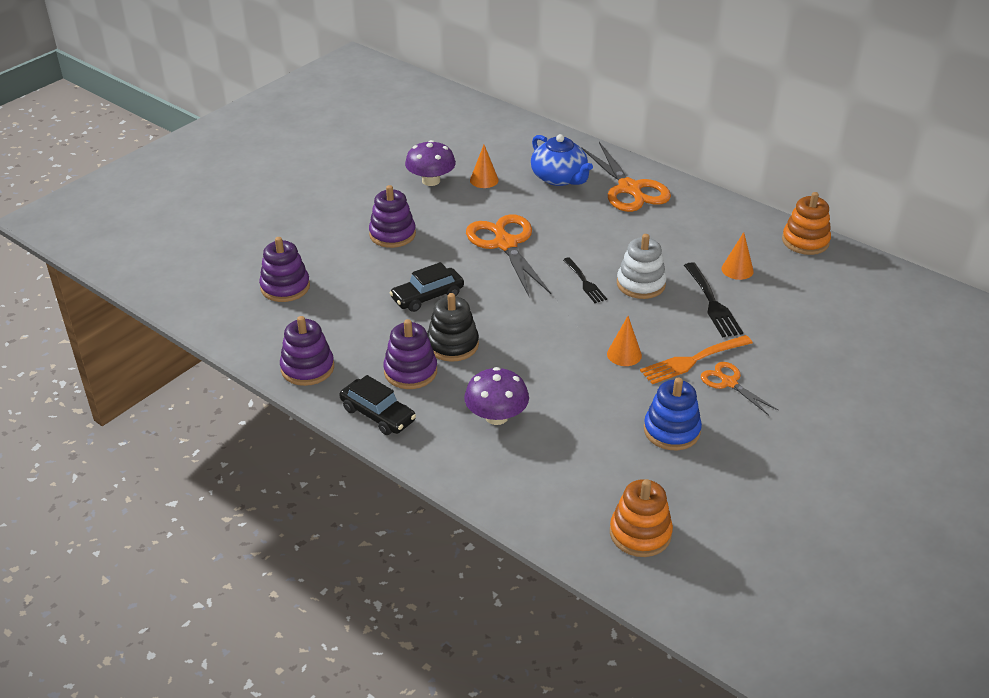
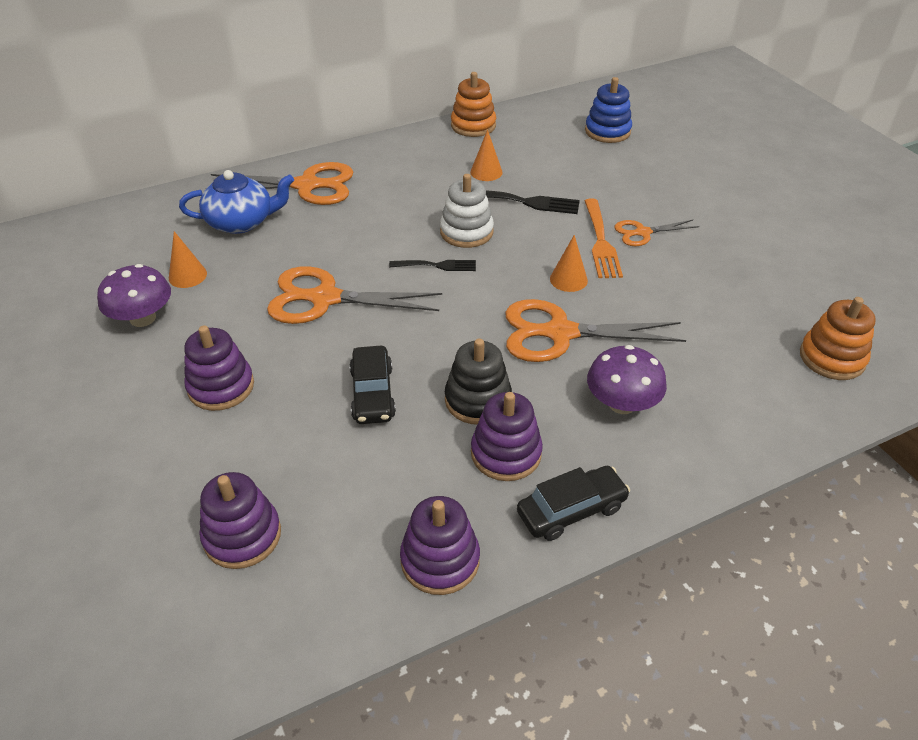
camera: 65 degrees left, 5 degrees up
blue stacking toy [644,378,702,450] -> blue stacking toy moved to [585,77,632,143]
none -> orange scissors [505,299,686,362]

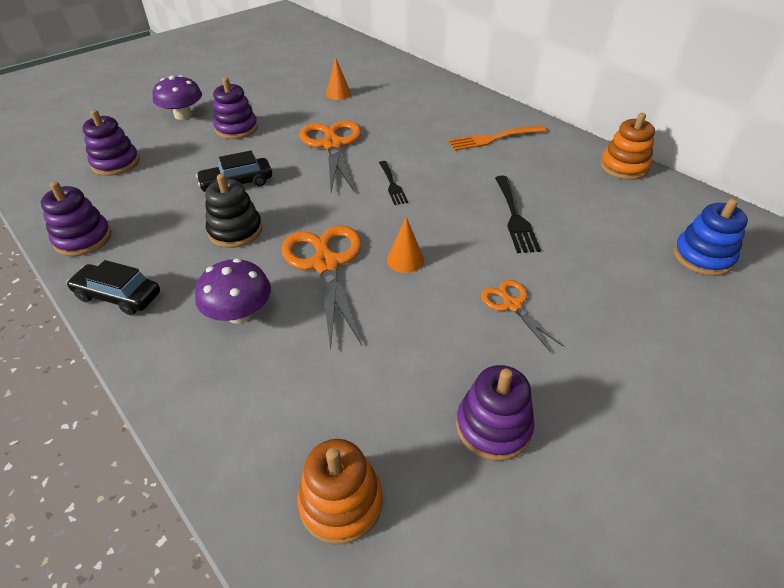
camera: 75 degrees right, 0 degrees up
purple mushroom [97,264,171,327] -> purple mushroom moved to [152,75,202,120]
blue teapot [179,170,294,234] -> none
orange scissors [211,162,353,205] -> none
white stacking toy [440,174,494,248] -> none
orange cone [470,130,503,181] -> none
purple stacking toy [471,392,543,481] -> purple stacking toy moved to [456,365,535,461]
black car [517,466,630,541] -> black car turned 150 degrees clockwise [66,260,160,315]
orange fork [585,199,623,278] -> orange fork moved to [448,125,546,151]

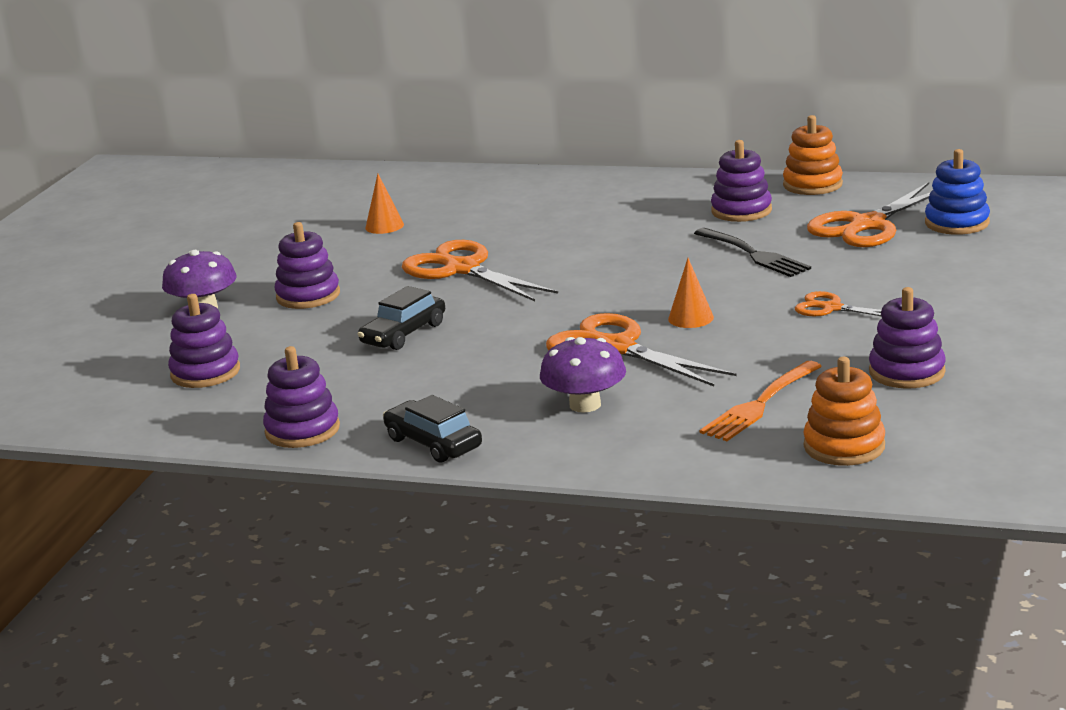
camera: 30 degrees left, 20 degrees down
black car [66,260,160,315] -> black car turned 60 degrees clockwise [383,395,482,463]
black stacking toy [205,174,262,248] -> none
black fork [379,161,408,205] -> none
orange fork [448,125,546,151] -> orange fork moved to [700,361,822,441]
none -> purple stacking toy [711,140,772,222]
none -> orange scissors [807,182,930,247]

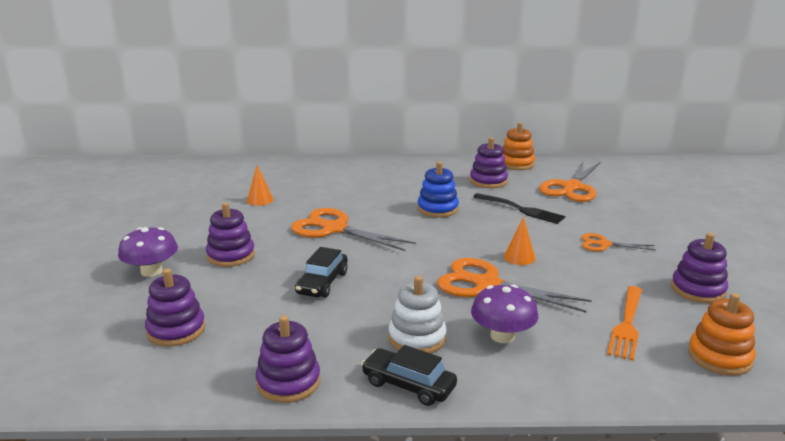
camera: 20 degrees left, 0 degrees up
blue stacking toy [925,149,990,235] -> blue stacking toy moved to [417,161,459,218]
none -> white stacking toy [388,276,447,353]

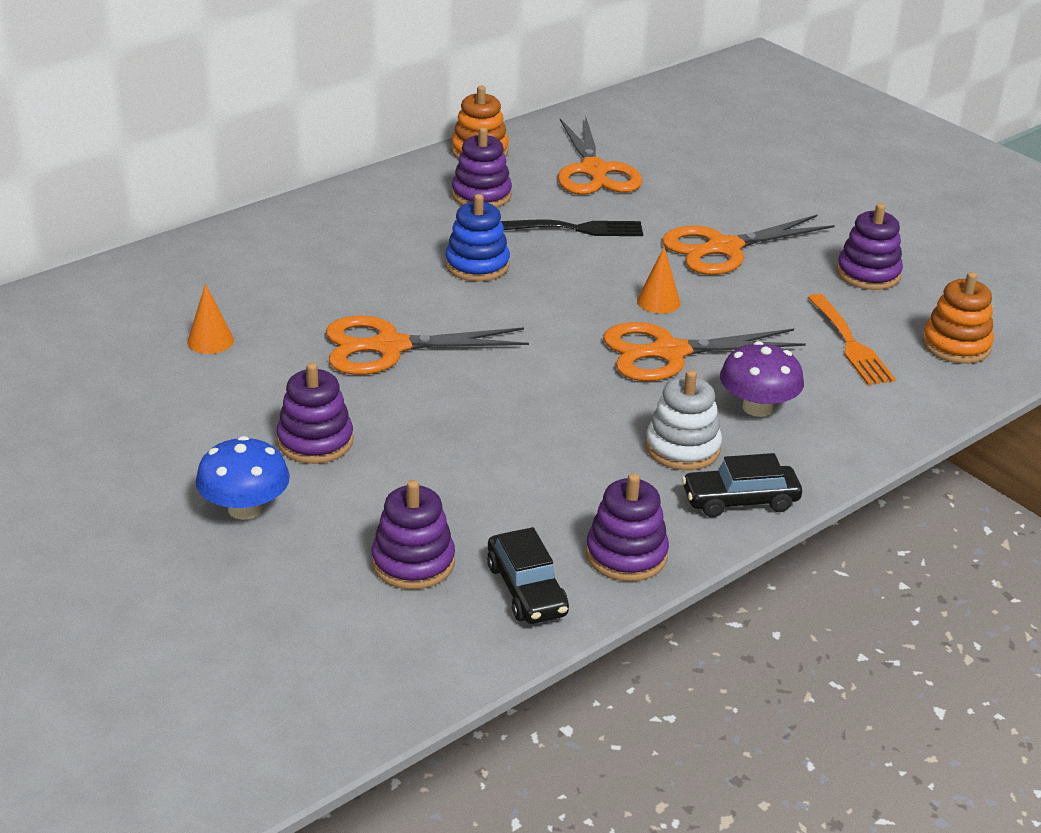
camera: 40 degrees left, 10 degrees up
purple mushroom [118,227,178,277] -> blue mushroom [196,436,290,520]
black car [295,247,348,298] -> black car moved to [487,527,569,624]
orange scissors [581,233,656,251] -> orange scissors [662,214,835,275], size x1.85

